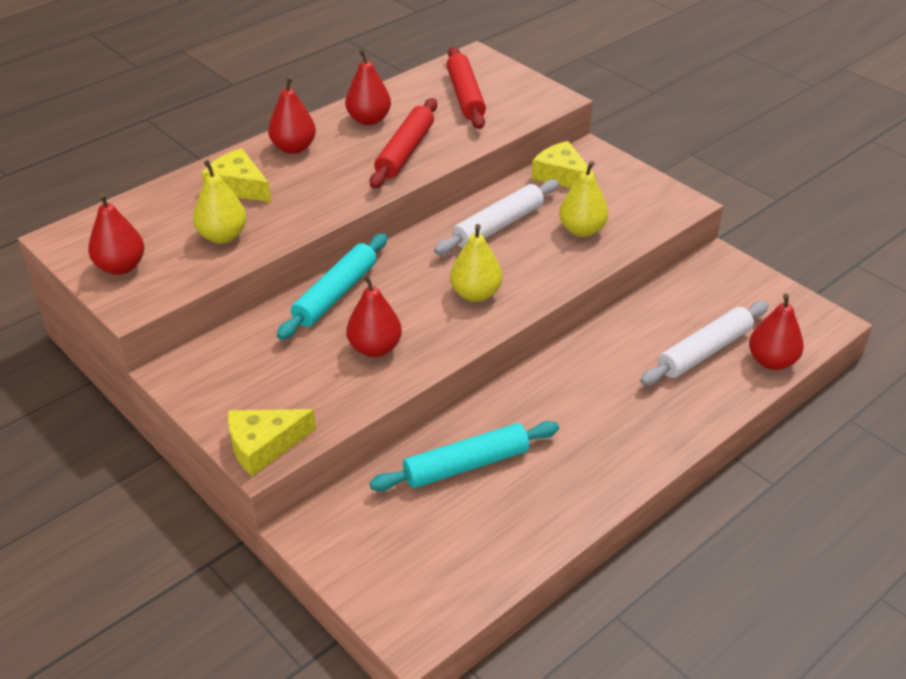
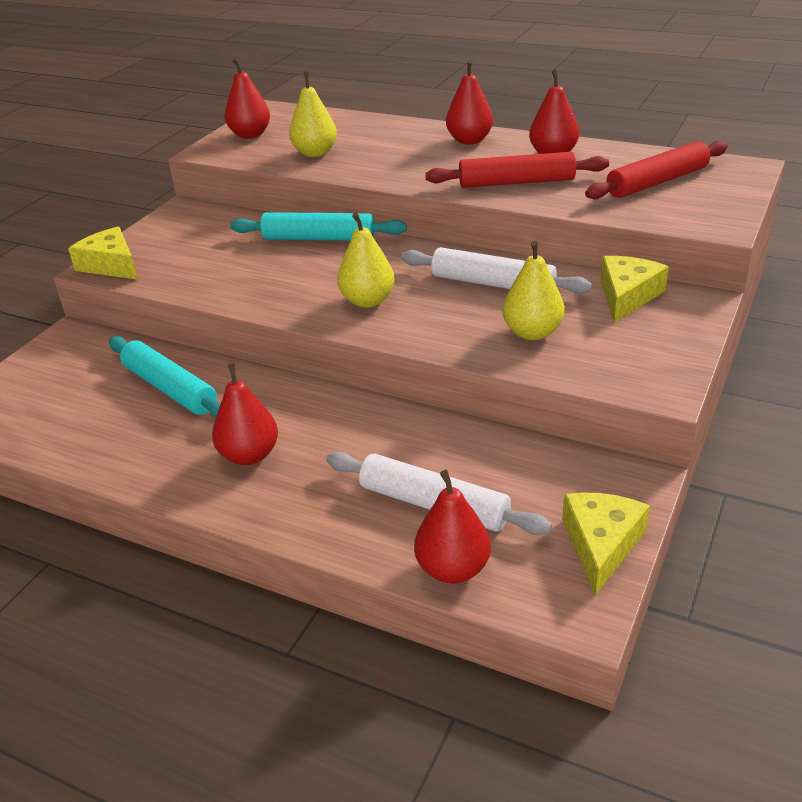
camera: 70 degrees right, 5 degrees down
yellow cheese [202,148,271,202] -> yellow cheese moved to [562,492,650,596]
red pear [346,274,402,357] -> red pear moved to [212,363,278,465]

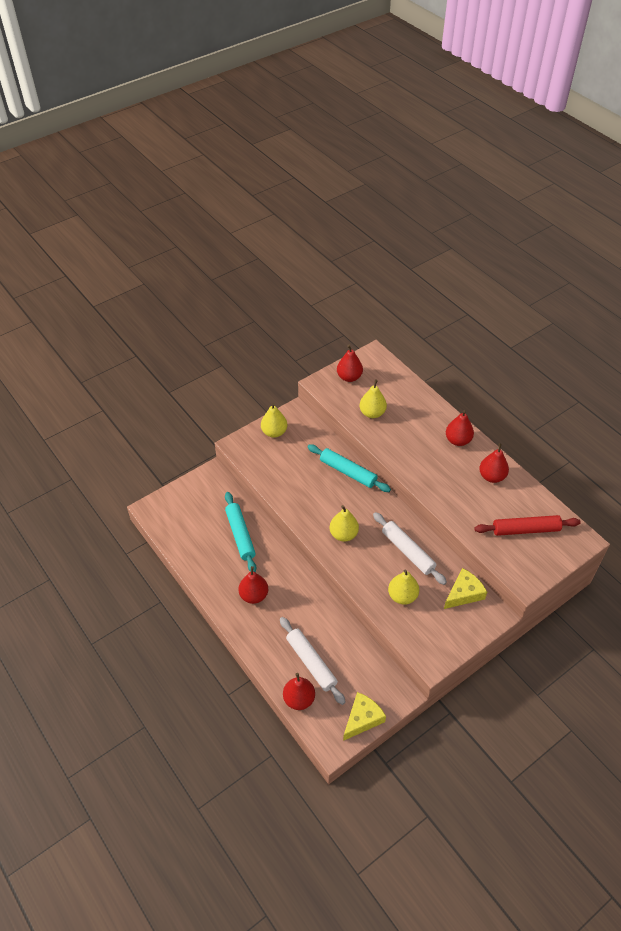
camera: 25 degrees right, 15 degrees up
yellow cheese [68,227,138,280] -> none
red rolling pin [425,152,609,188] -> none
none -> yellow pear [261,403,287,438]

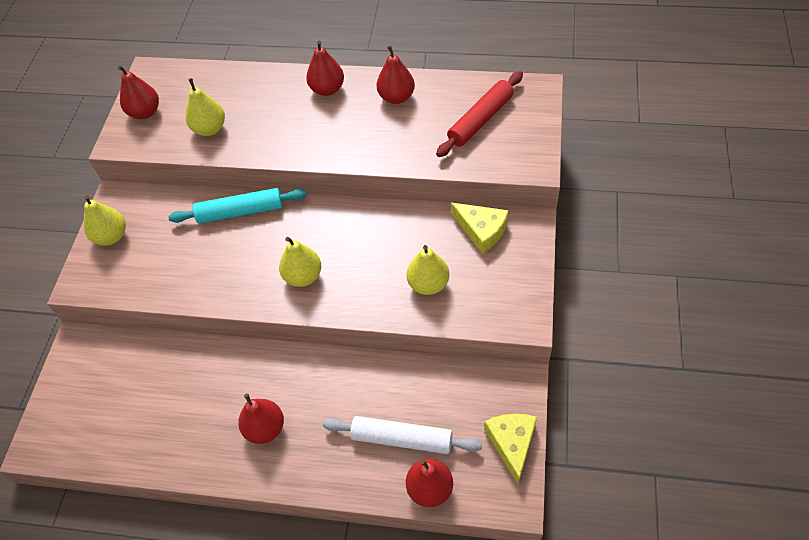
camera: 40 degrees left, 5 degrees up
turquoise rolling pin [225,492,256,572] -> none
white rolling pin [373,512,447,585] -> none
yellow cheese [444,568,487,609] -> yellow cheese turned 120 degrees clockwise [451,203,508,254]

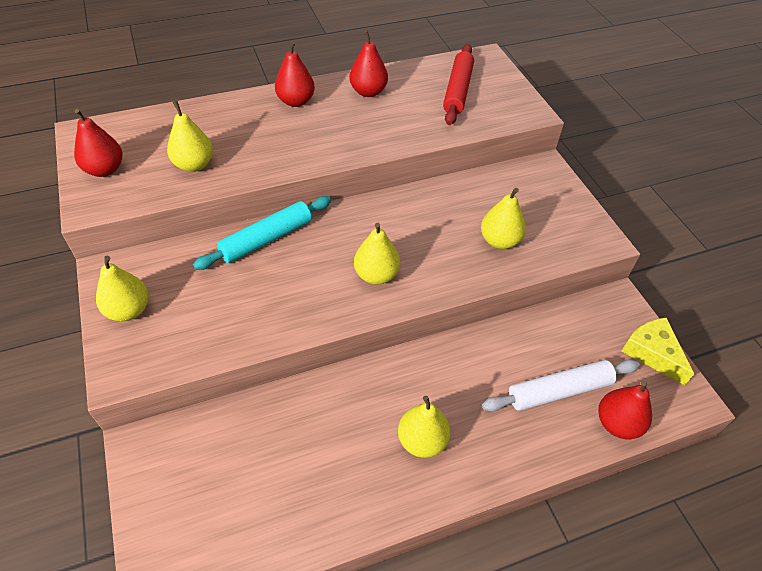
camera: 35 degrees left, 5 degrees down
red pear [238,394,284,444] -> yellow pear [398,396,450,458]
yellow cheese [451,203,508,254] -> none

